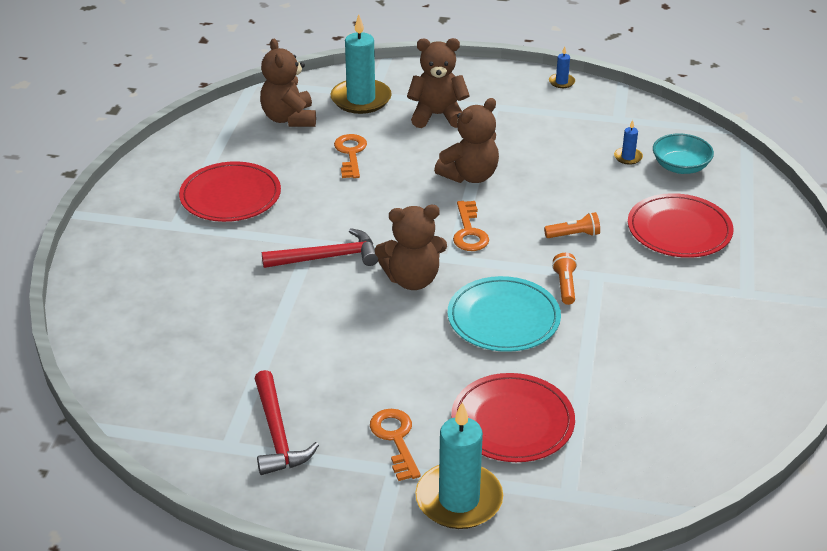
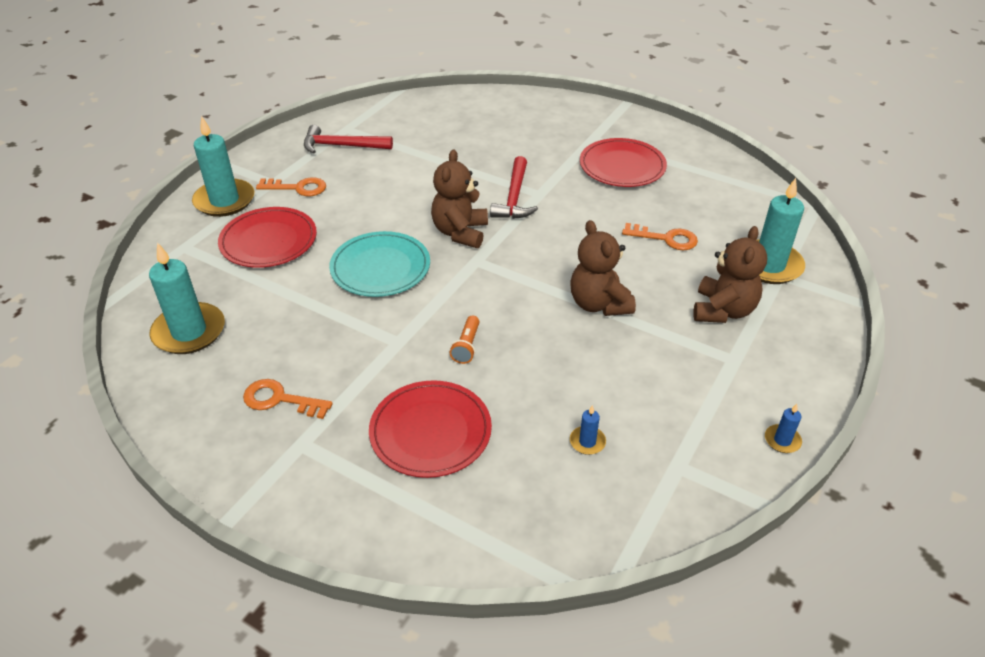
camera: 110 degrees right, 5 degrees up
brown teddy bear [260,39,316,127] -> none
orange key [453,201,489,251] -> orange key moved to [243,379,333,419]
orange flashlight [552,253,577,305] -> none
turquoise bowl [653,133,714,174] -> none
none -> turquoise candle [149,242,225,354]

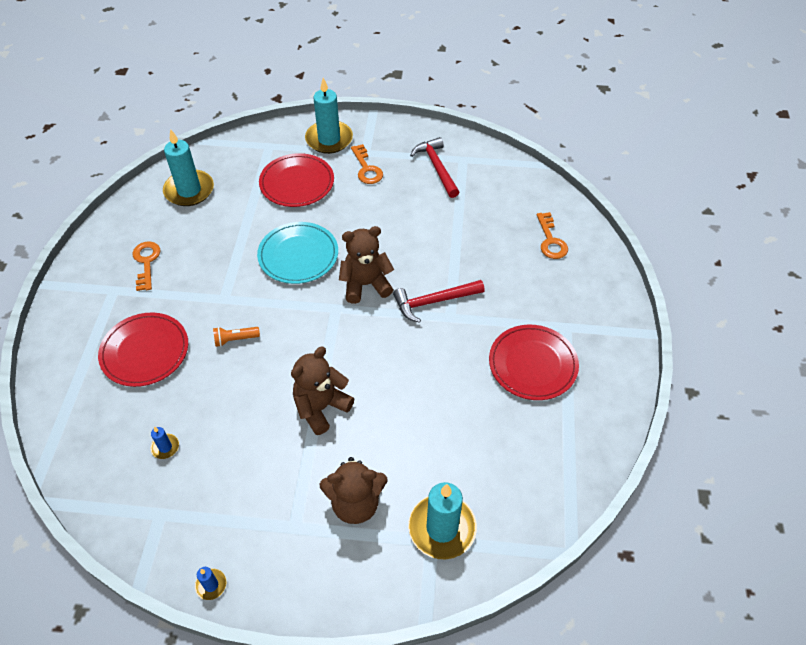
camera: 65 degrees right, 10 degrees up
orange key [622,223,698,250] -> orange key moved to [537,212,568,259]

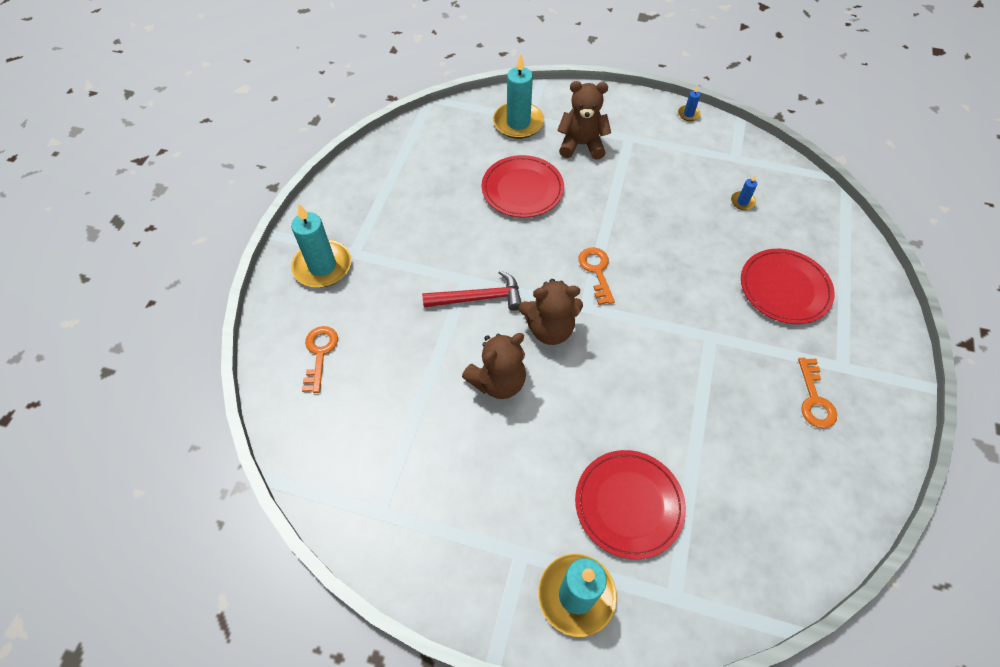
camera: 170 degrees left, 5 degrees up
turquoise candle [163,129,214,206] -> turquoise candle moved to [291,203,351,287]
orange flashlight [213,327,260,347] -> none
turquoise plate [257,222,338,284] -> none
brown teddy bear [291,347,354,435] -> brown teddy bear moved to [462,333,526,399]
orange key [351,144,383,184] -> orange key moved to [578,247,615,305]
red hammer [410,137,459,198] -> none
red plate [489,325,579,400] -> red plate moved to [482,155,564,218]

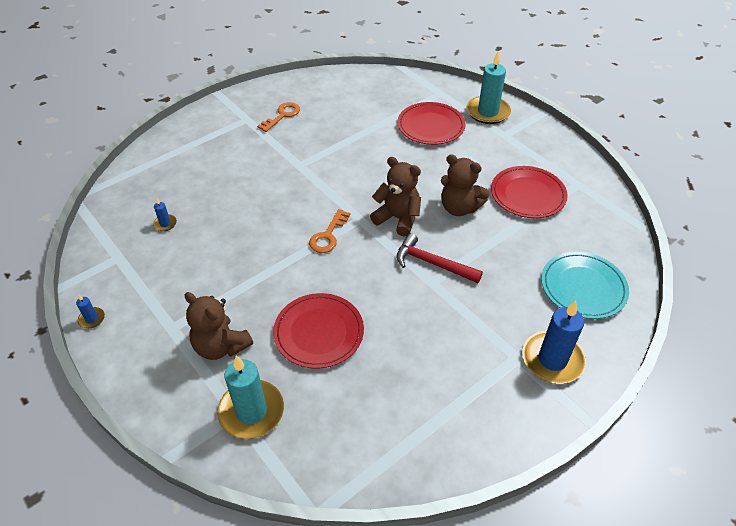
camera: 145 degrees left, 10 degrees down
turquoise candle [291,203,351,287] -> blue candle [522,301,586,384]
orange key [302,326,338,393] -> turquoise plate [541,252,629,319]
brown teddy bear [462,333,526,399] -> brown teddy bear turned 150 degrees counterclockwise [441,154,490,216]
red plate [741,249,835,324] -> red plate moved to [491,166,568,218]

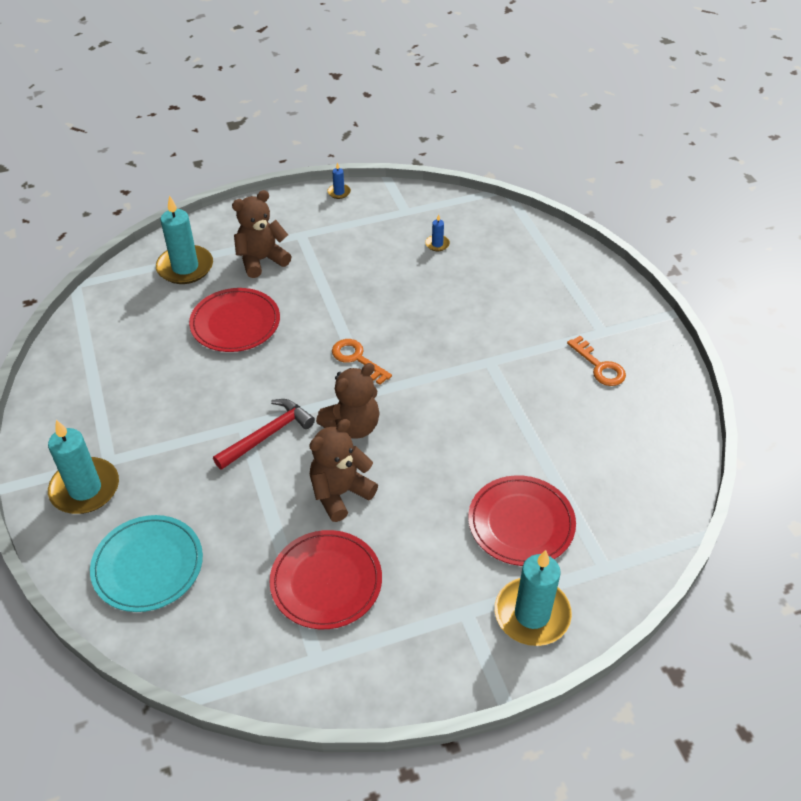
camera: 110 degrees right, 0 degrees up
blue candle [522,301,586,384] -> turquoise candle [48,420,119,514]

